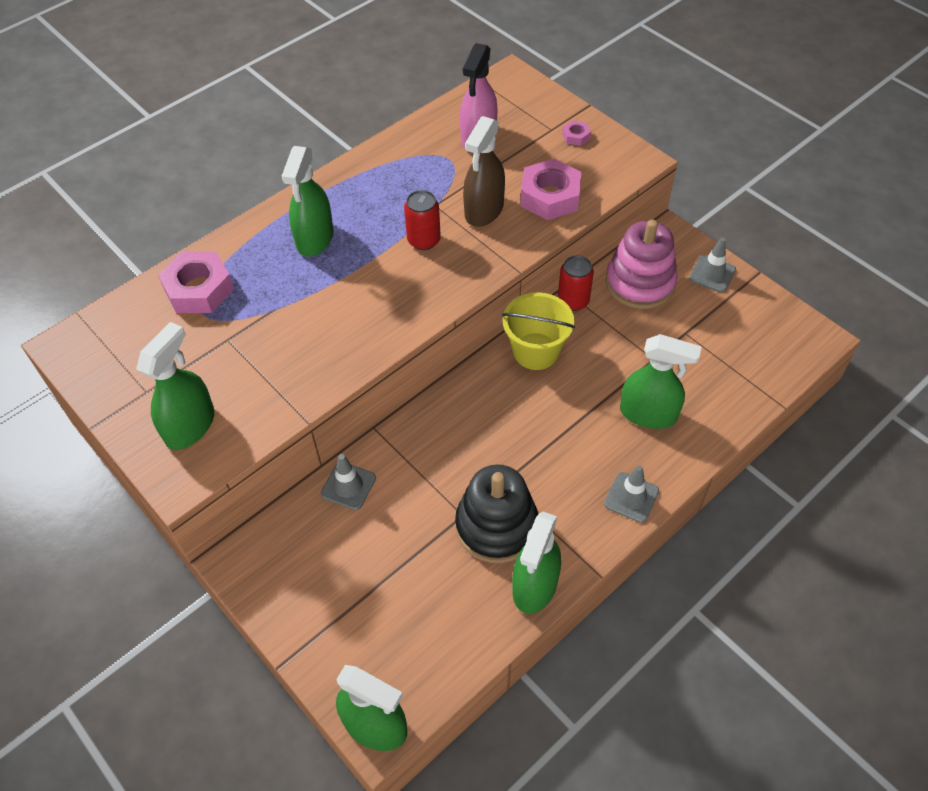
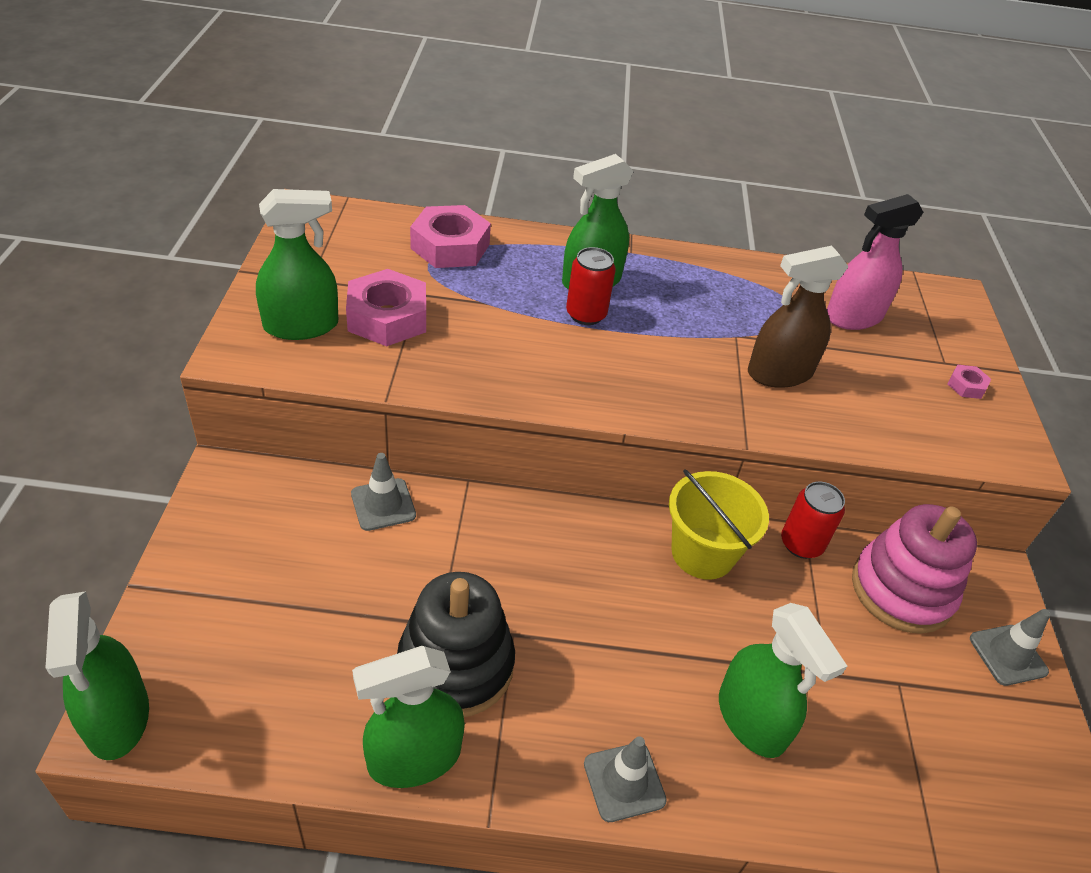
camera: 40 degrees right, 10 degrees down
red can [404,190,441,250] -> red can moved to [566,247,616,325]
pink nut [520,159,581,220] -> pink nut moved to [346,269,426,346]

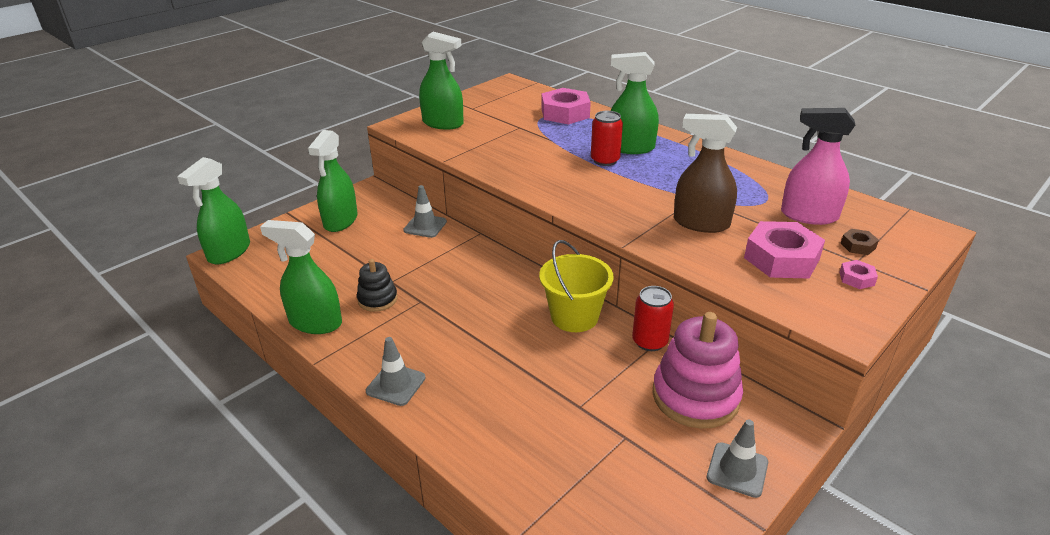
camera: 45 degrees right, 10 degrees down
pink nut [346,269,426,346] -> pink nut moved to [744,221,825,279]
black stacking toy [397,572,515,717] -> black stacking toy [357,259,398,312], size x0.54
green spray bottle [719,603,847,758] -> green spray bottle moved to [308,130,358,232]
none -> brown nut [841,229,879,255]

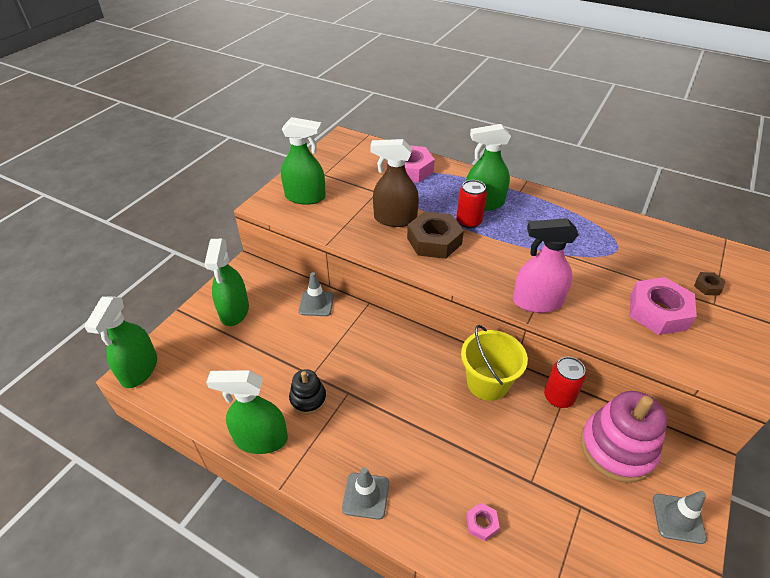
camera: 15 degrees left, 10 degrees up
brown spray bottle [674,114,737,233] -> brown spray bottle moved to [370,139,419,227]
pink spray bottle [781,108,855,225] -> pink spray bottle moved to [513,218,579,313]
pink nut [840,260,878,289] -> pink nut moved to [466,503,500,541]
none -> brown nut [407,211,464,259]

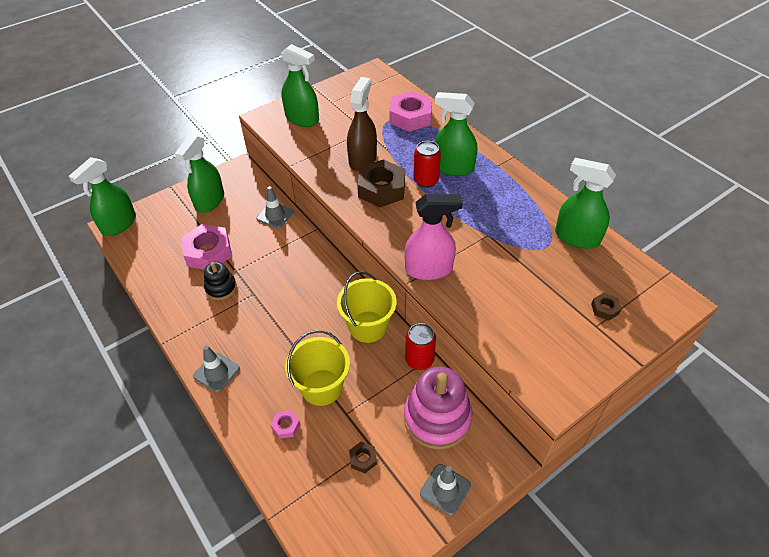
camera: 25 degrees right, 5 degrees up
green spray bottle [206,370,288,454] -> green spray bottle moved to [555,158,616,249]
brown spray bottle [370,139,419,227] -> brown spray bottle turned 75 degrees clockwise [347,77,377,171]
pink spray bottle [513,218,579,313] -> pink spray bottle turned 150 degrees clockwise [405,194,463,280]
pink nut [630,277,697,335] -> pink nut moved to [181,224,232,269]
none -> yellow bucket [285,330,350,406]
none -> brown nut [349,442,377,473]

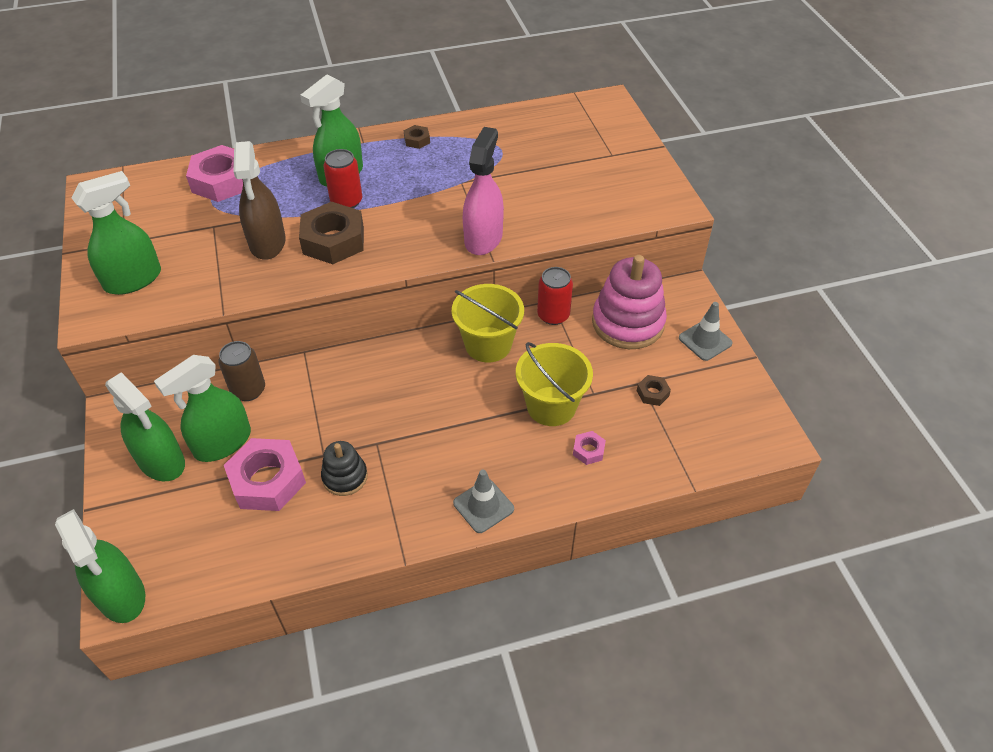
camera: 70 degrees left, 0 degrees up
grey traffic cone [256,186,294,229] -> brown can [218,341,265,401]
brown spray bottle [347,77,377,171] -> brown spray bottle turned 135 degrees counterclockwise [233,141,286,260]
green spray bottle [555,158,616,249] -> green spray bottle moved to [154,355,251,462]
brown nut [591,293,621,321] -> brown nut moved to [404,125,430,149]

